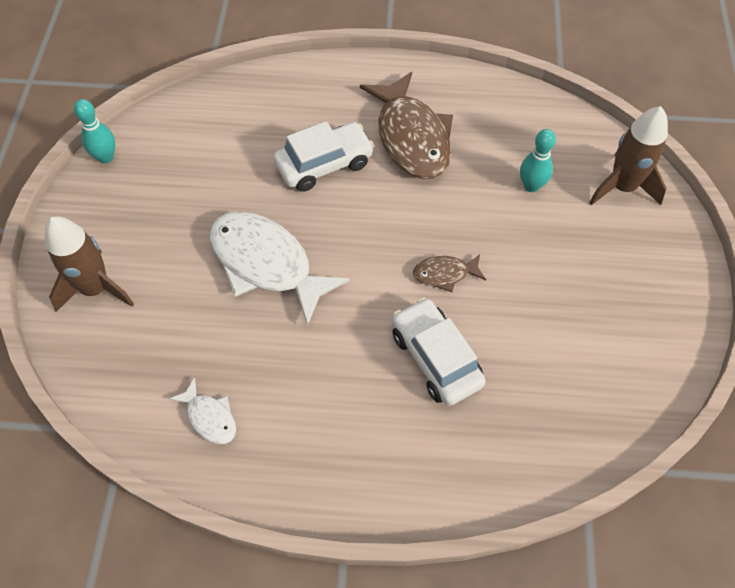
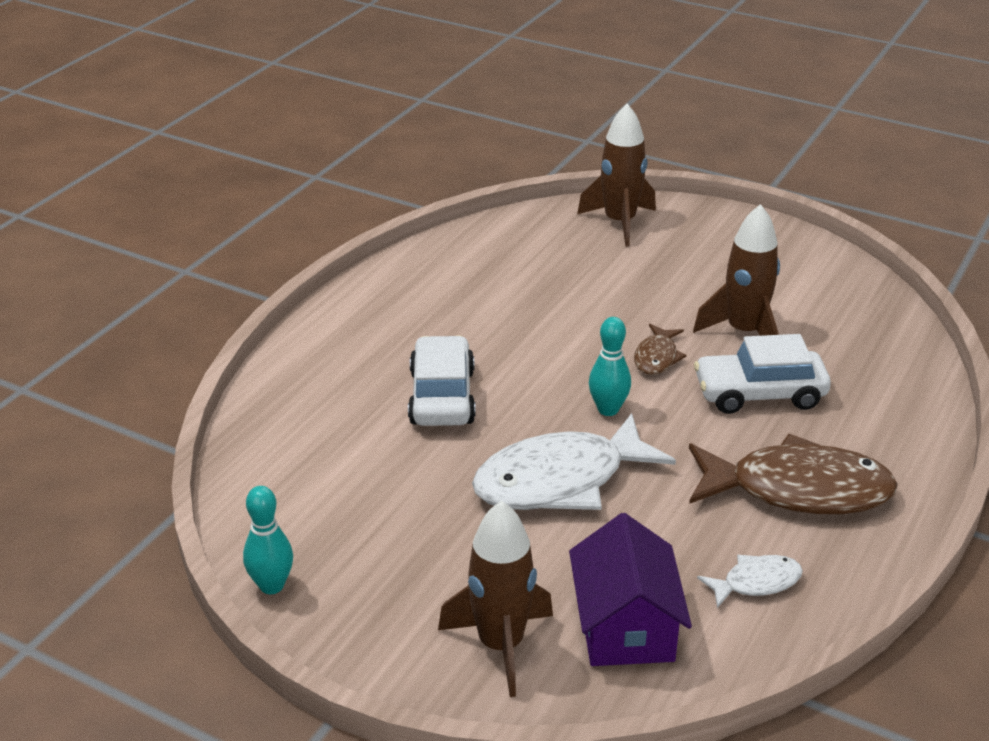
camera: 65 degrees left, 25 degrees down
brown fish [360,72,453,179] -> brown fish moved to [689,434,898,514]
turquoise bowling pin [520,129,556,192] -> turquoise bowling pin moved to [589,317,631,416]
none -> purple house [569,513,692,666]
none -> brown rocket [693,204,780,336]

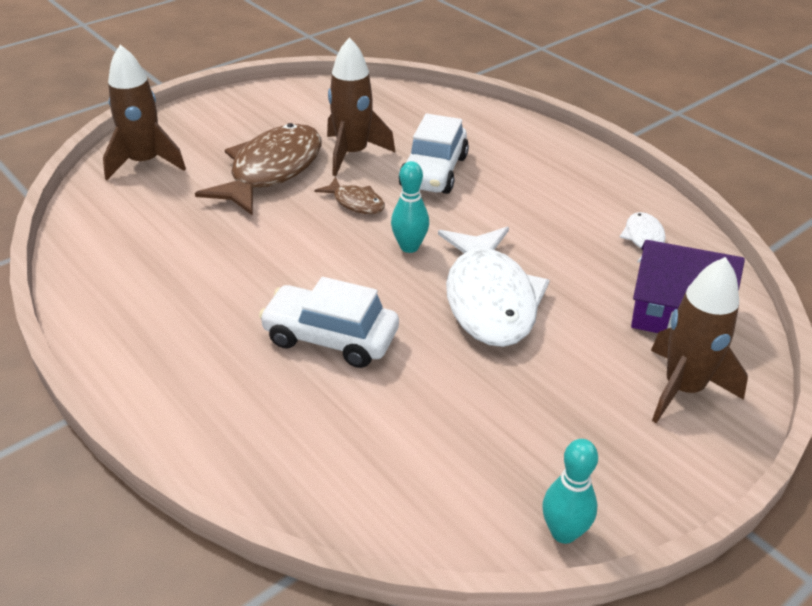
camera: 70 degrees left, 5 degrees up
brown fish [689,434,898,514] -> brown fish moved to [195,123,321,216]

